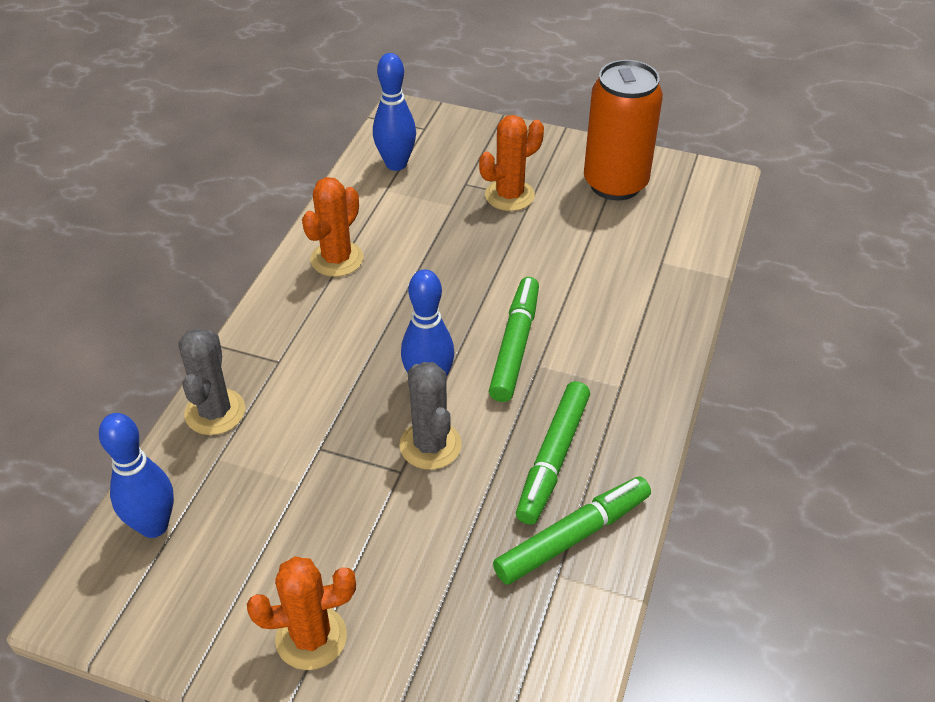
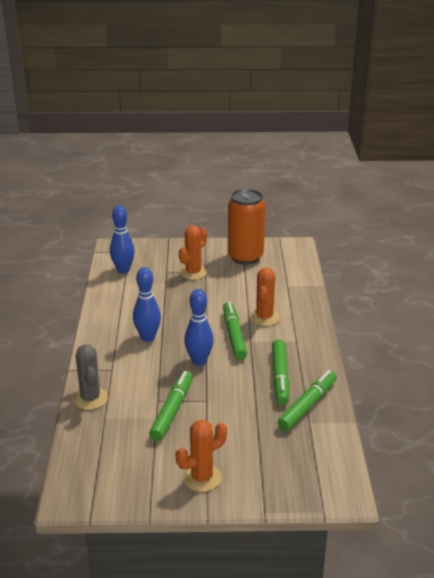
camera: 20 degrees left, 15 degrees down
blue bowling pin [99,413,174,538] -> blue bowling pin moved to [133,267,161,342]
orange cactus [302,177,363,277] -> orange cactus moved to [250,268,280,326]
grey cactus [399,362,462,470] -> none
none -> green marker [149,371,193,441]

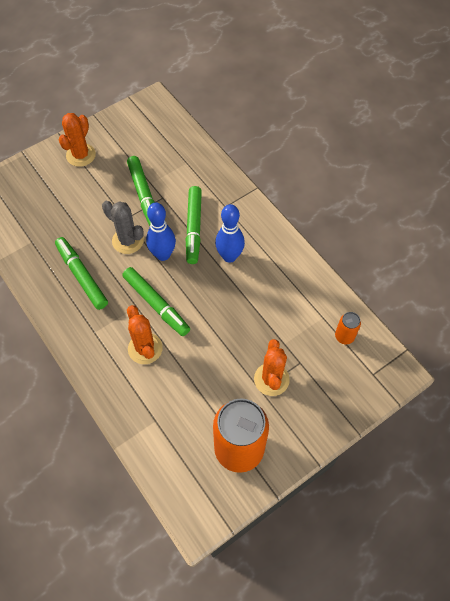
camera: 145 degrees right, 30 degrees up
grey cactus [73,345,108,410] -> grey cactus moved to [102,201,144,254]
blue bowling pin [110,205,135,274] -> orange can [335,312,361,344]
green marker [277,370,337,431] -> green marker moved to [186,186,202,264]

